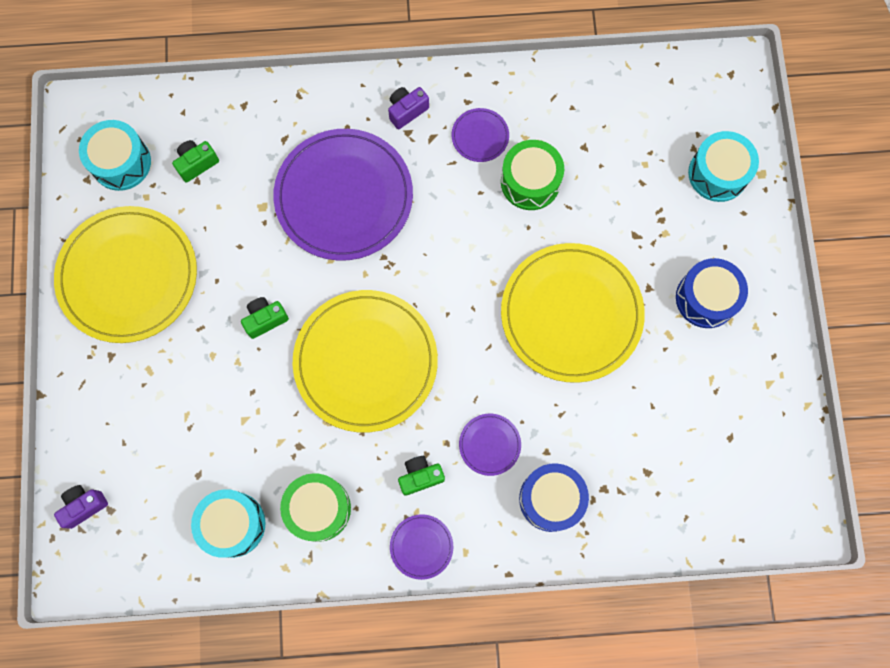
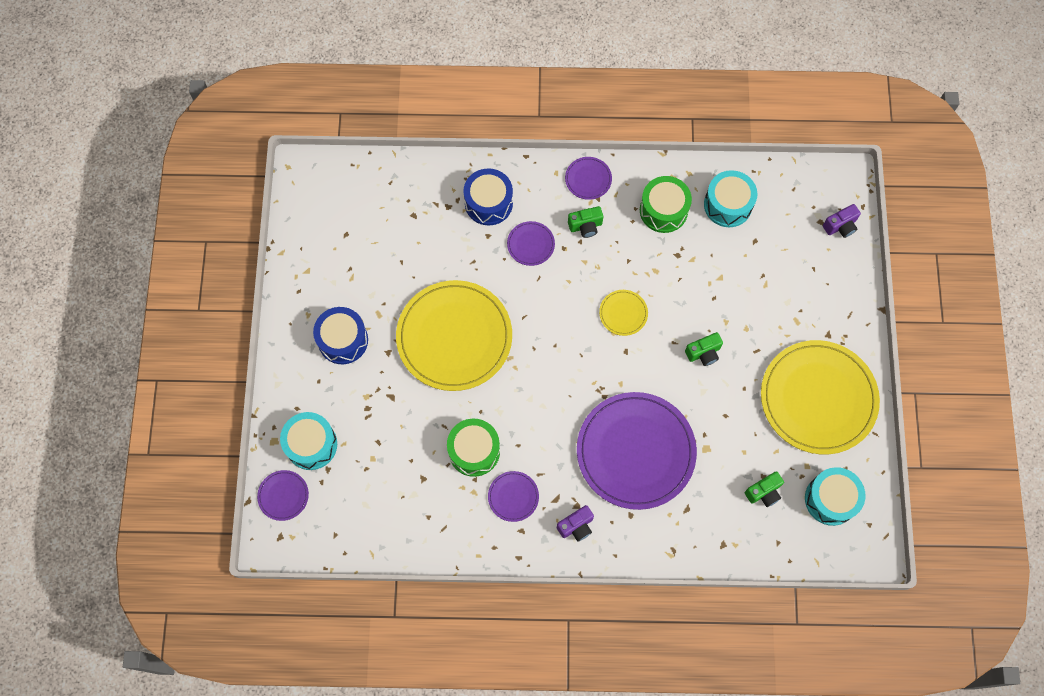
camera: 175 degrees left, 5 degrees down
yellow plate [293,290,438,432] -> yellow plate [599,290,648,336], size x0.42
none -> purple plate [257,470,309,521]

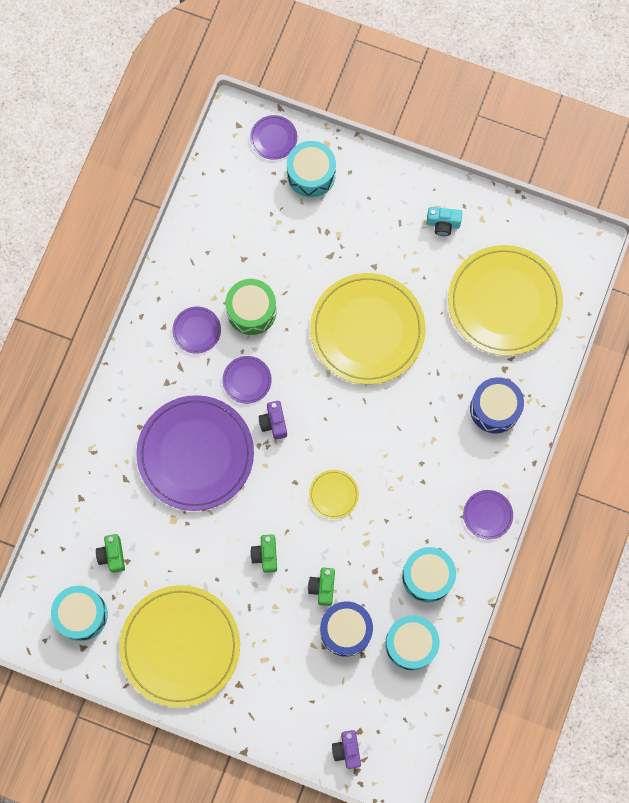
camera: 110 degrees right, 5 degrees up
blue drum [313,307,368,364] -> blue drum moved to [320,601,373,657]
purple plate [507,221,555,266] -> purple plate moved to [223,356,272,404]
purple camera [557,505,594,542] -> purple camera moved to [259,401,287,440]
green camera [568,206,603,238] -> green camera moved to [308,568,335,606]
green drum [640,176,692,233] -> turquoise drum [402,547,456,603]
none -> turquoise camera [426,207,462,236]
none -> yellow plate [448,245,563,356]

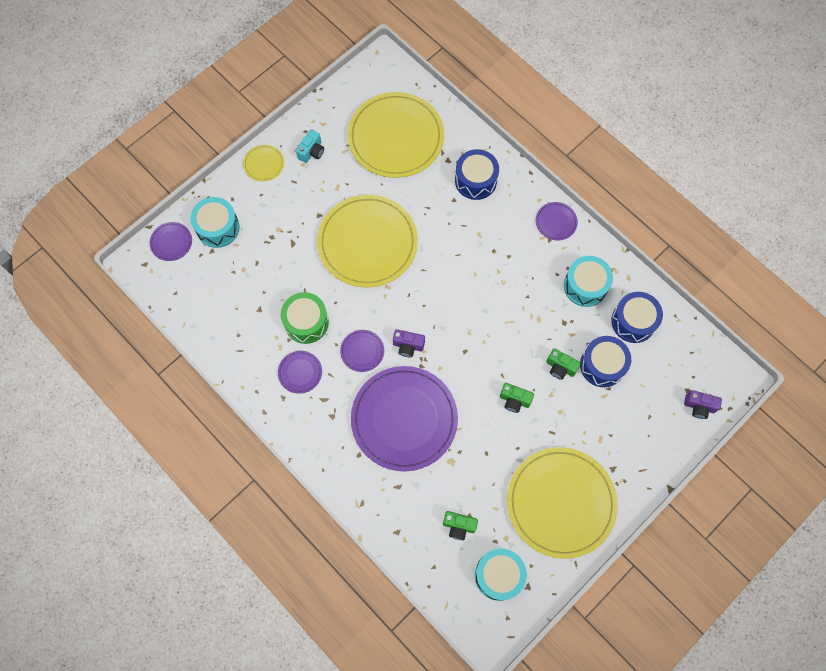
camera: 65 degrees left, 5 degrees down
yellow plate [309,470,359,519] -> yellow plate moved to [243,145,284,181]
turquoise drum [385,615,440,670] -> blue drum [611,292,663,343]

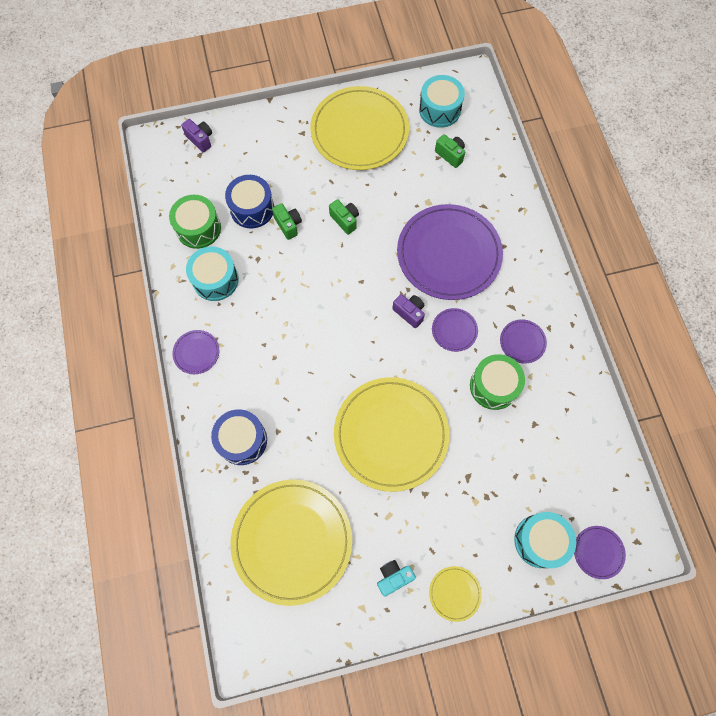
camera: 150 degrees left, 0 degrees up
blue drum [611,292,663,343] -> green drum [169,195,221,249]

